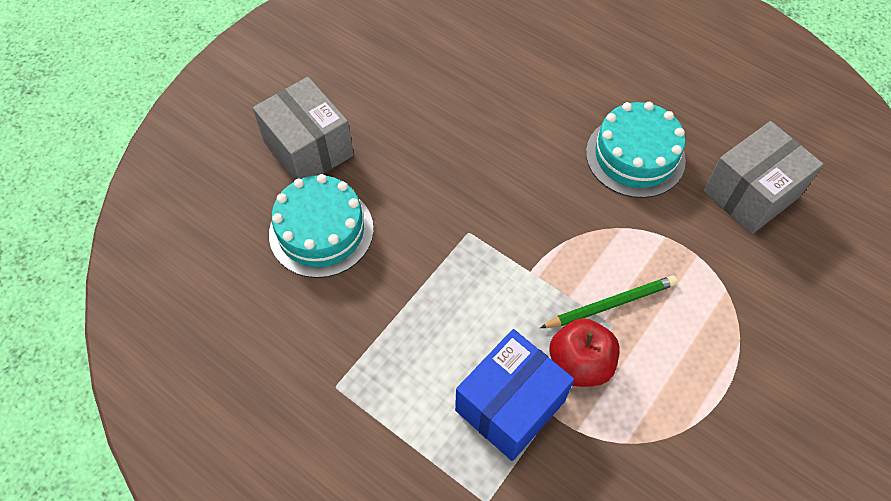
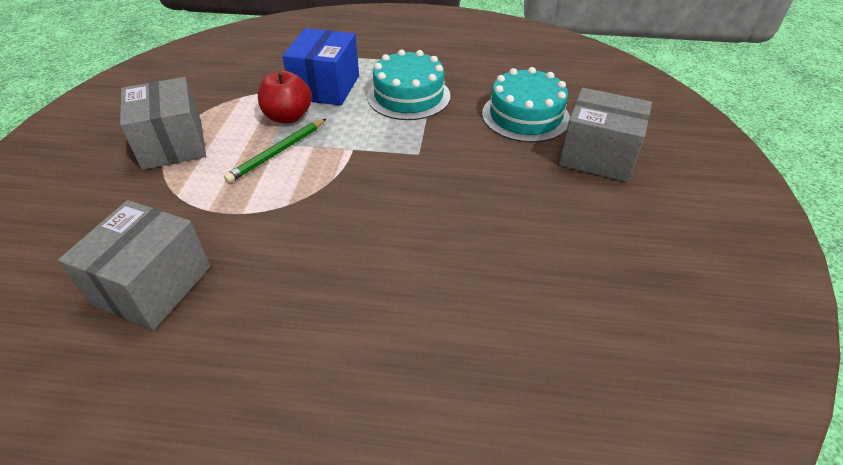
camera: 150 degrees right, 15 degrees down
turquoise cake [586,102,686,198] -> turquoise cake moved to [367,50,451,120]
none -> grey box [120,77,206,170]

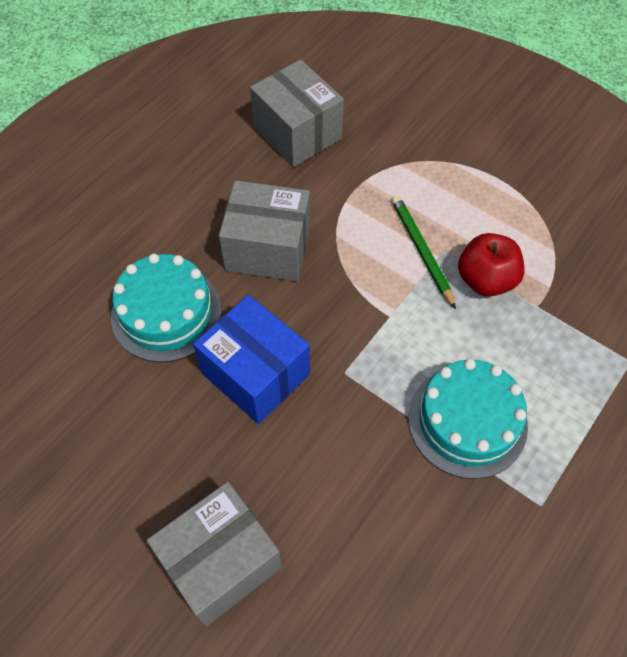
camera: 120 degrees right, 15 degrees up
grey box [120,77,206,170] -> grey box moved to [219,180,310,281]
blue box [282,28,359,106] -> blue box moved to [193,295,310,424]
turquoise cake [482,67,570,142] -> turquoise cake moved to [111,254,221,362]

